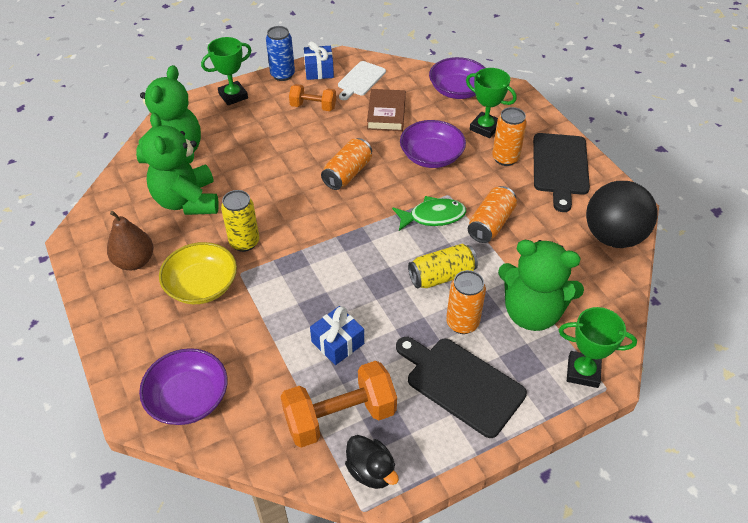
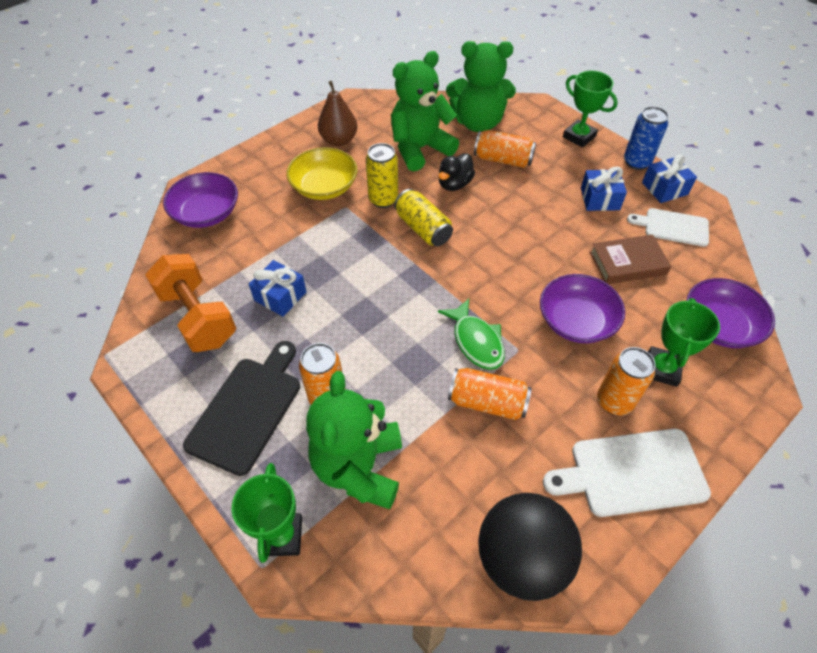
camera: 75 degrees right, 5 degrees up
orange dumbbell [289,84,336,111] -> blue gift [581,167,627,211]
orange can [321,138,372,190] -> orange can moved to [474,130,536,168]
black duck [345,435,399,489] -> black duck moved to [438,153,475,191]
yellow can [408,244,478,288] -> yellow can moved to [394,189,453,246]
black cutting board [533,133,590,212] -> white cutting board [543,429,711,517]

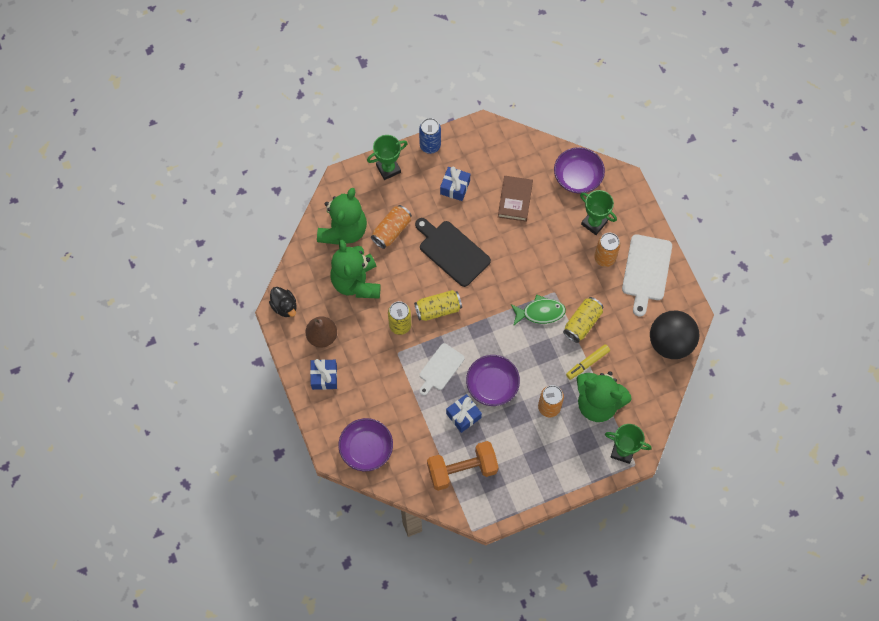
camera: 70 degrees left, 15 degrees up
black cutting board [183,341,300,476] -> black cutting board moved to [415,218,491,287]
yellow bowl [287,147,358,200] -> none
black duck [438,153,475,191] -> black duck moved to [269,287,297,317]
orange can [448,368,532,420] -> yellow can [563,297,603,343]
purple bowl [540,274,625,343] -> purple bowl moved to [466,355,520,406]
white cutting board [627,208,709,247] -> white cutting board moved to [419,343,465,395]
blue gift [642,154,697,203] -> blue gift moved to [310,359,337,390]
none -> yellow marker [566,344,610,380]

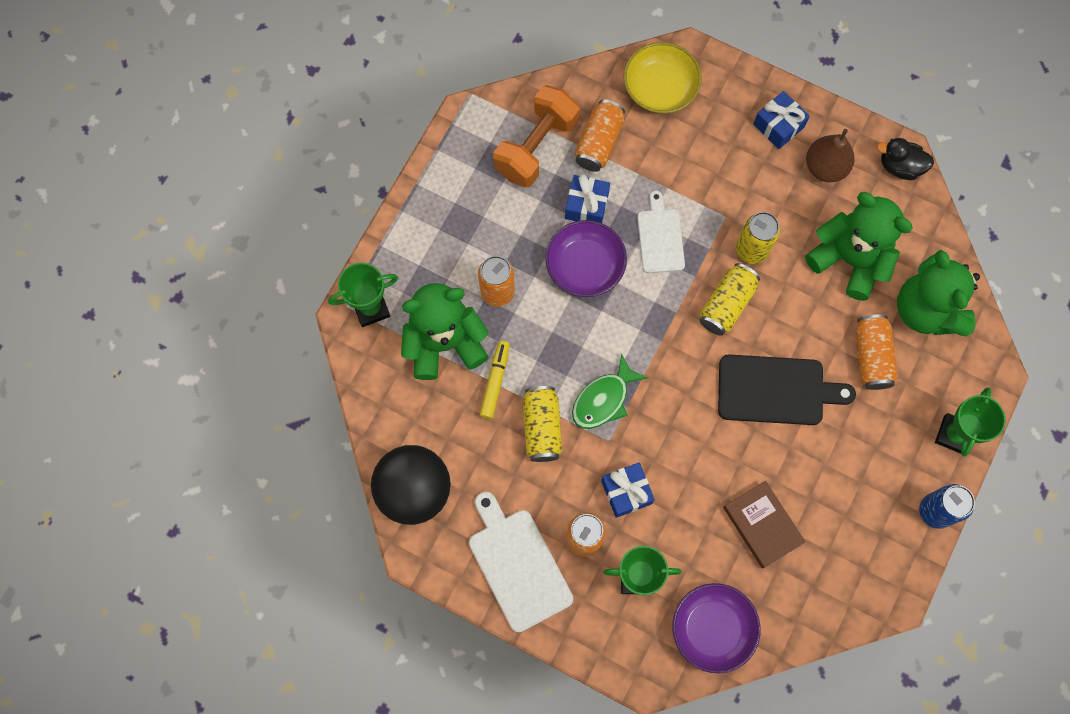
camera: 140 degrees right, 5 degrees up
purple bowl [339,418,393,471] -> yellow bowl [624,42,702,113]
blue gift [440,167,470,201] -> blue gift moved to [601,463,655,518]
none -> orange can [575,100,625,172]

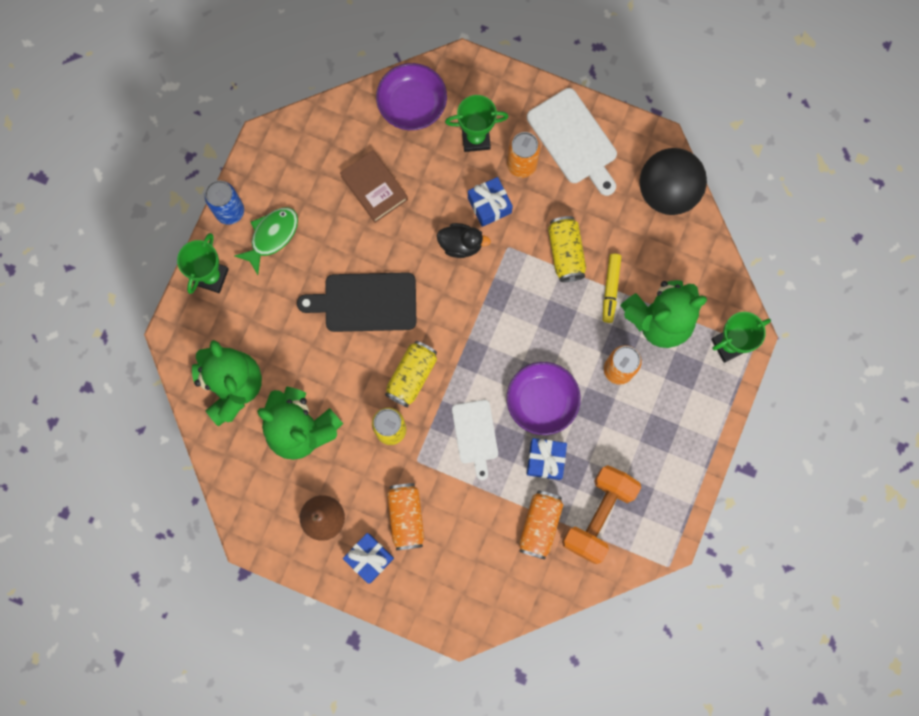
camera: 175 degrees right, 5 degrees up
green fish [572,353,648,429] -> green fish moved to [235,207,298,275]
yellow bowl [624,42,702,113] -> none
orange can [856,315,898,390] -> orange can moved to [387,483,424,550]
black duck [877,138,934,180] -> black duck moved to [437,223,491,258]

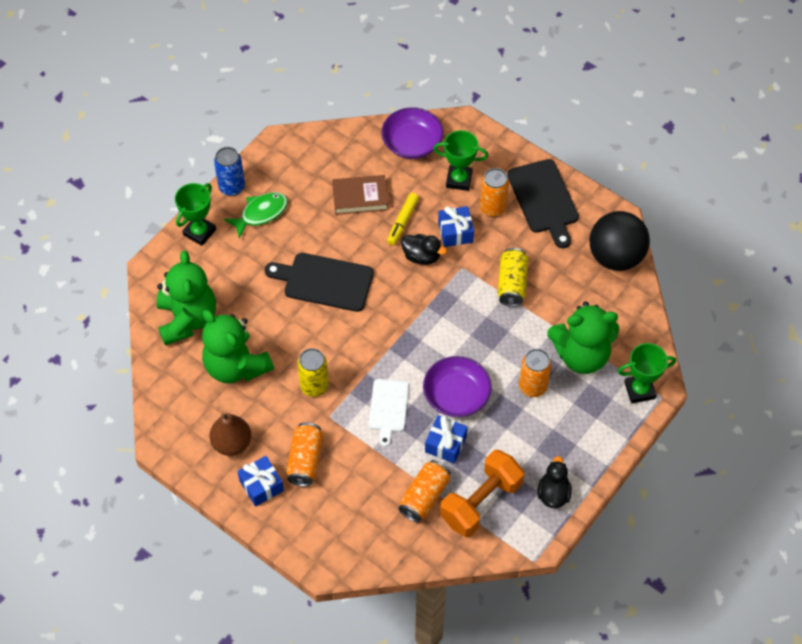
camera: 15 degrees right, 20 degrees down
brown book [340,150,408,223] -> brown book turned 75 degrees counterclockwise [332,175,388,215]
yellow can [385,341,437,407] -> none
white cutting board [527,88,617,196] -> black cutting board [507,159,579,248]
yellow marker [603,253,621,323] -> yellow marker moved to [387,193,419,245]
none -> black duck [537,456,572,508]

